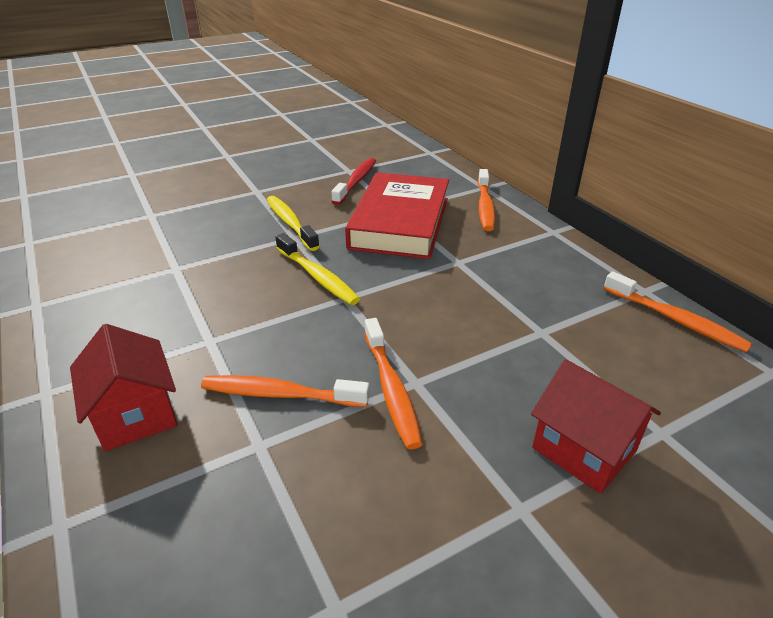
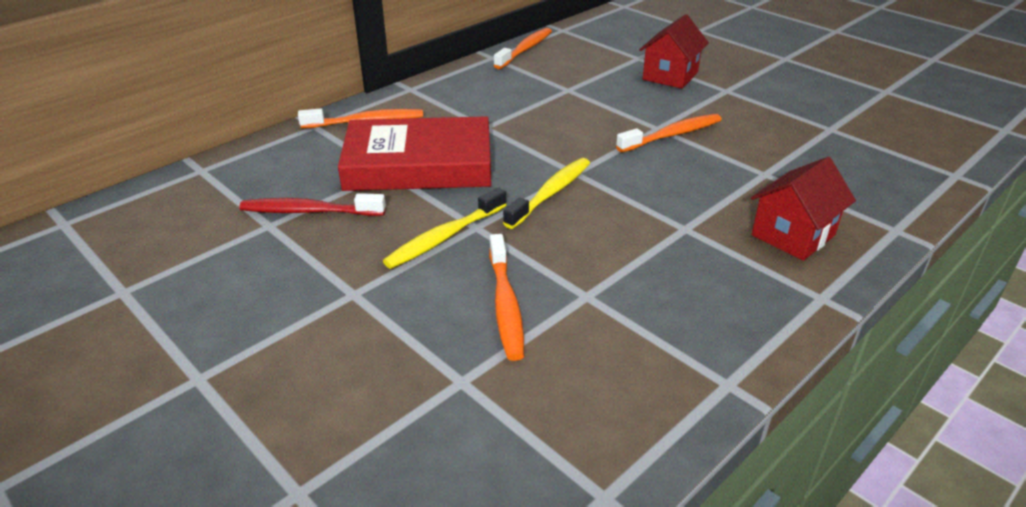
camera: 105 degrees left, 0 degrees up
orange toothbrush [201,375,370,407] -> orange toothbrush moved to [489,234,524,361]

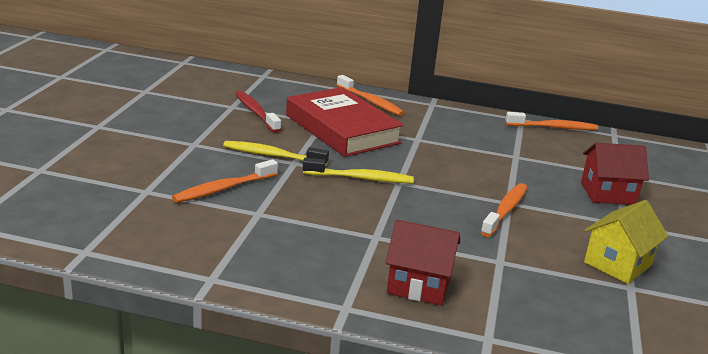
camera: 55 degrees right, 10 degrees down
orange toothbrush [616,114,722,152] -> orange toothbrush turned 90 degrees counterclockwise [481,183,527,237]
none -> yellow house [584,200,668,284]

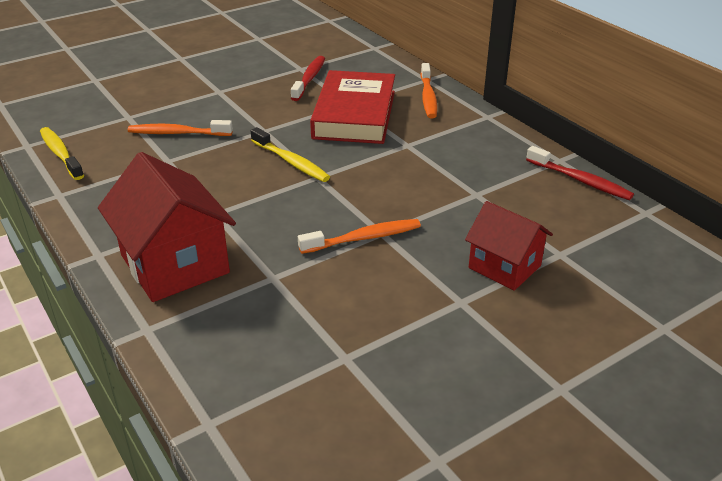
camera: 45 degrees right, 10 degrees up
yellow toothbrush [223,141,329,166] -> yellow toothbrush moved to [40,127,84,180]
red house [385,220,460,306] -> red house [98,152,236,302], size x1.60
orange toothbrush [505,112,598,130] -> red toothbrush [526,146,634,200]
yellow house [584,200,668,284] -> none

